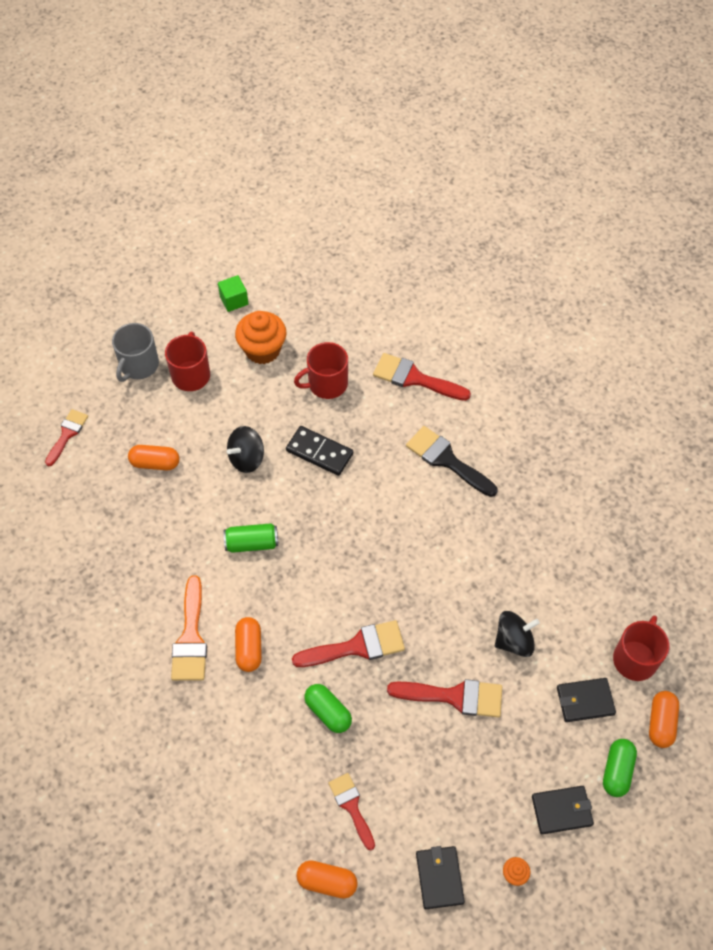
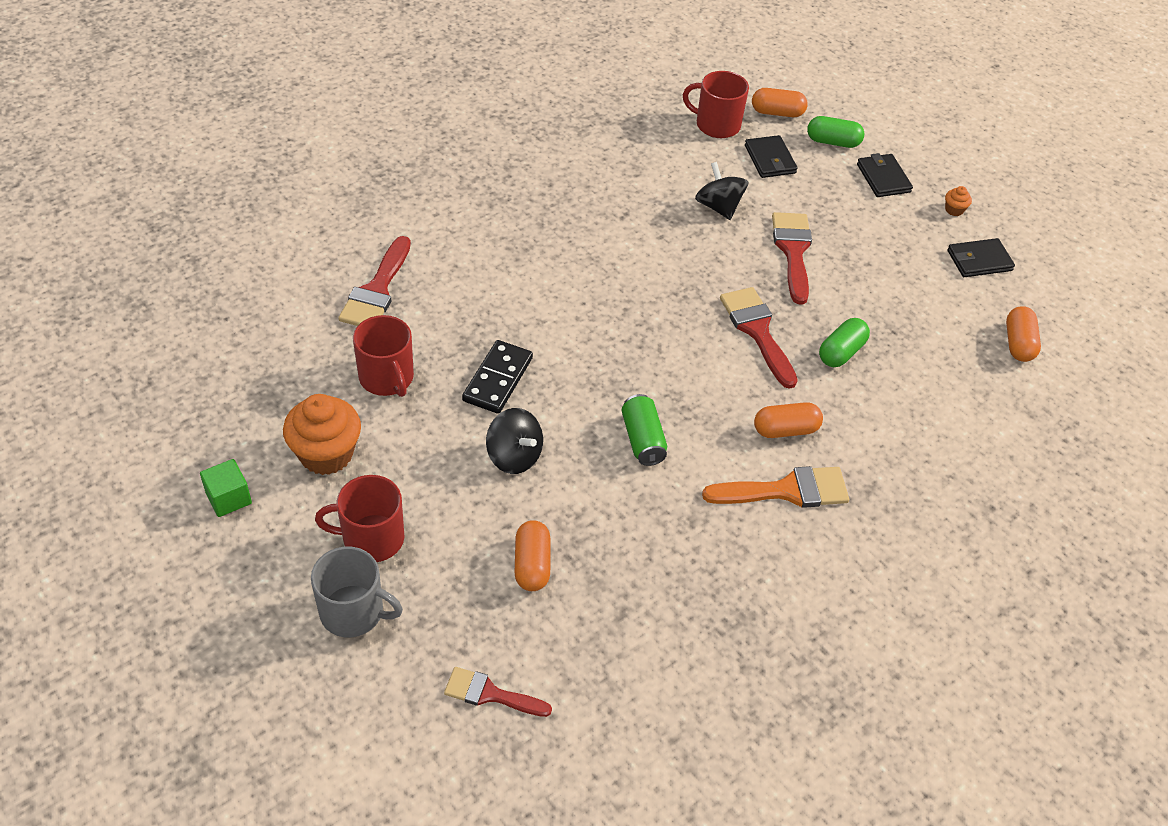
camera: 100 degrees left, 10 degrees down
red brush [329,773,375,850] -> none
black brush [406,426,498,497] -> none

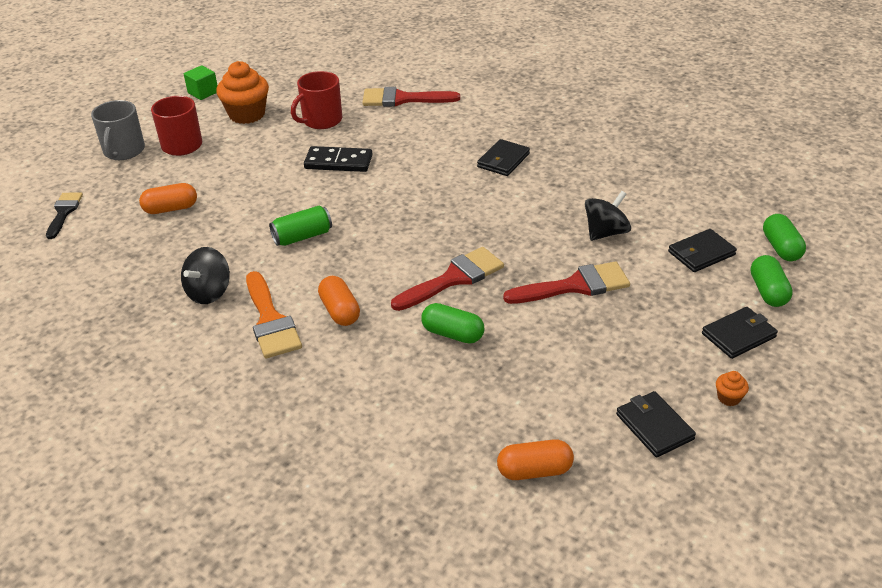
camera: 80 degrees right, 10 degrees down
red brush [444,667,552,717] -> black brush [46,193,83,239]
black spinning top [486,408,543,474] -> black spinning top moved to [181,247,230,304]
red mug [683,71,749,138] -> none
orange capsule [752,88,808,117] -> green capsule [763,214,806,261]
none -> black wallet [477,139,530,176]

